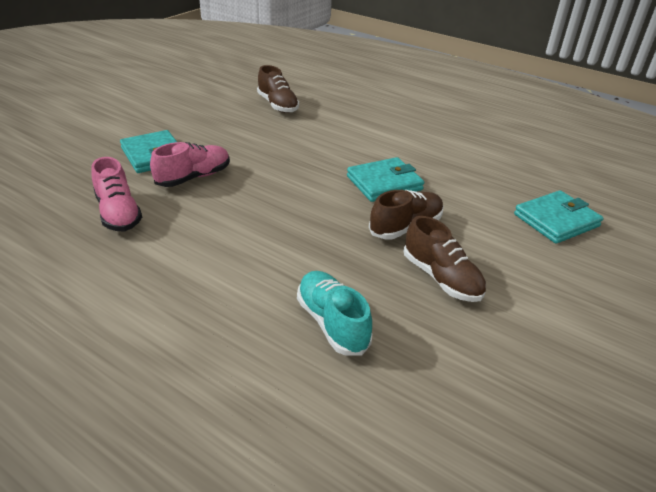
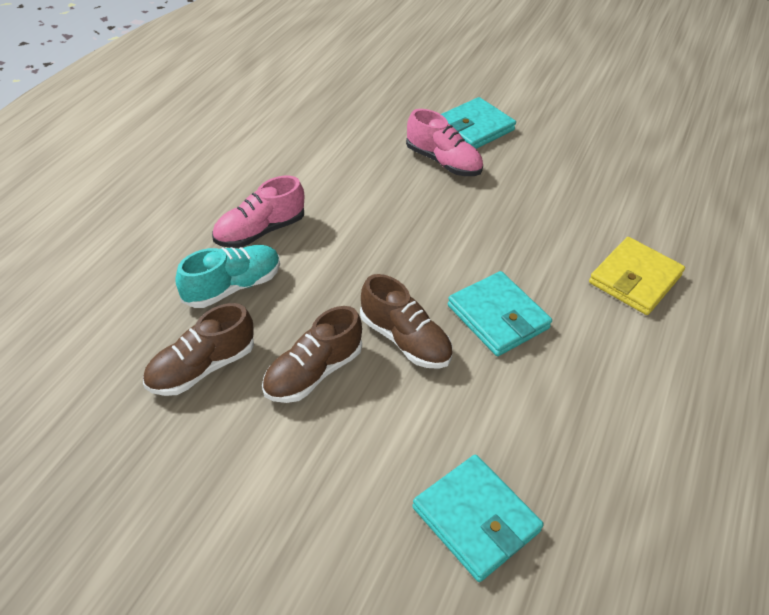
camera: 80 degrees right, 10 degrees up
pink shoe [91,157,142,231] -> pink shoe moved to [212,176,304,248]
brown shoe [257,65,299,113] -> brown shoe moved to [143,303,254,396]
none -> yellow wallet [589,237,685,315]

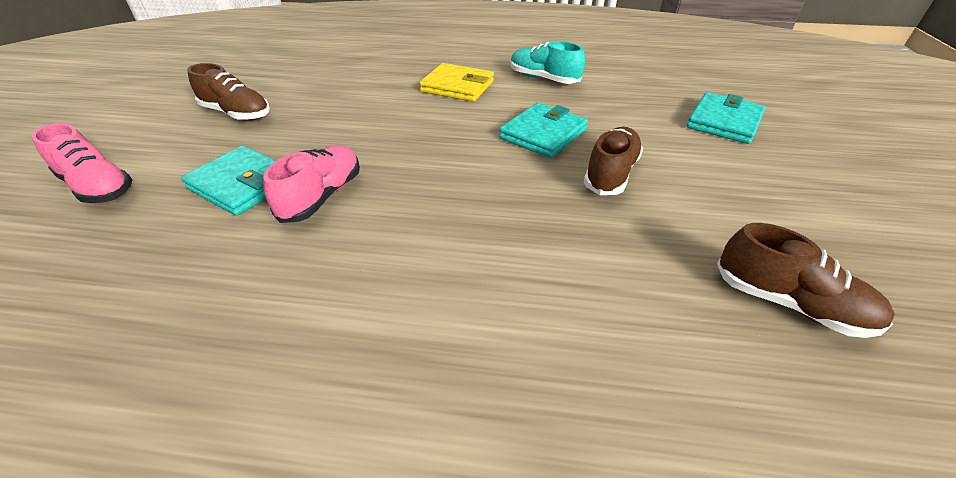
camera: 105 degrees left, 5 degrees down
turquoise shoe [175,245,280,308] -> turquoise shoe moved to [510,41,585,84]
pink shoe [212,176,304,248] -> pink shoe moved to [32,123,132,203]
brown shoe [262,306,362,403] -> brown shoe moved to [187,63,270,121]

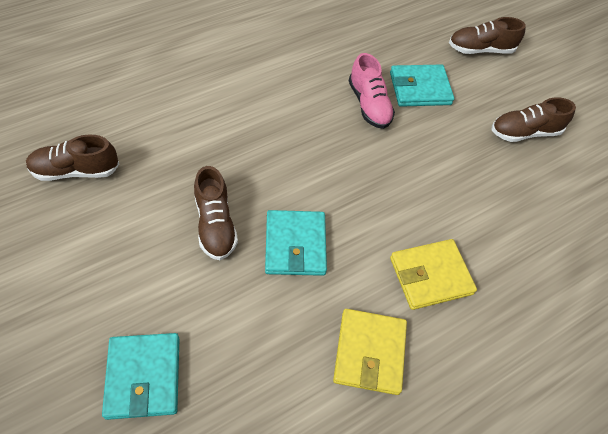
camera: 135 degrees right, 15 degrees up
pink shoe [32,123,132,203] -> brown shoe [449,17,526,54]
turquoise shoe [510,41,585,84] -> yellow wallet [333,309,407,395]

